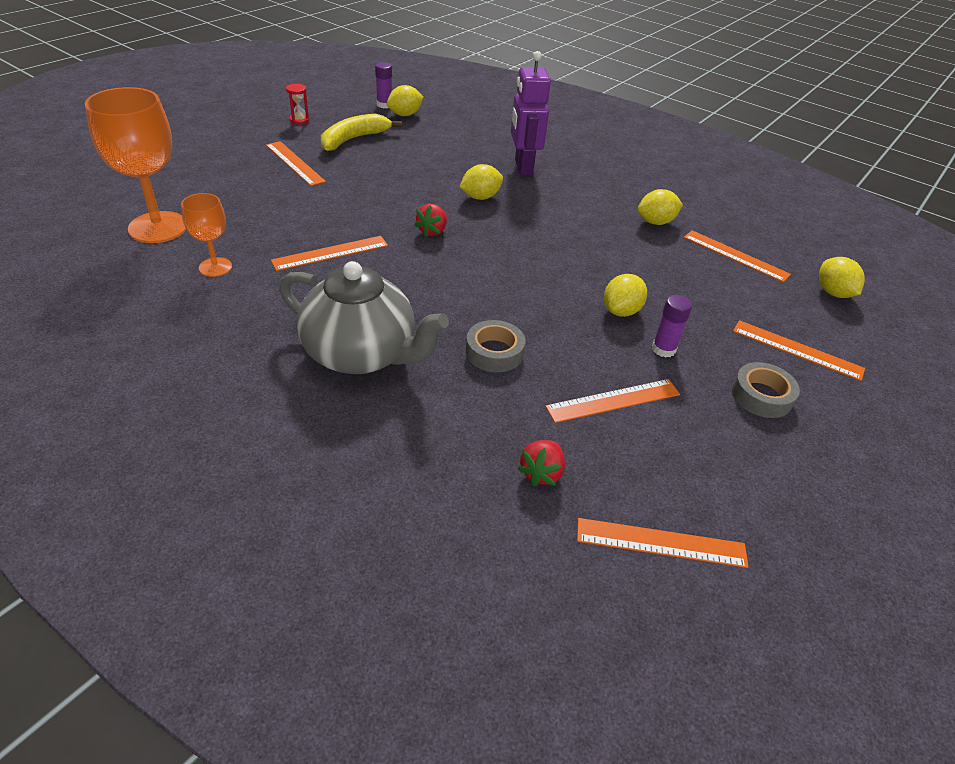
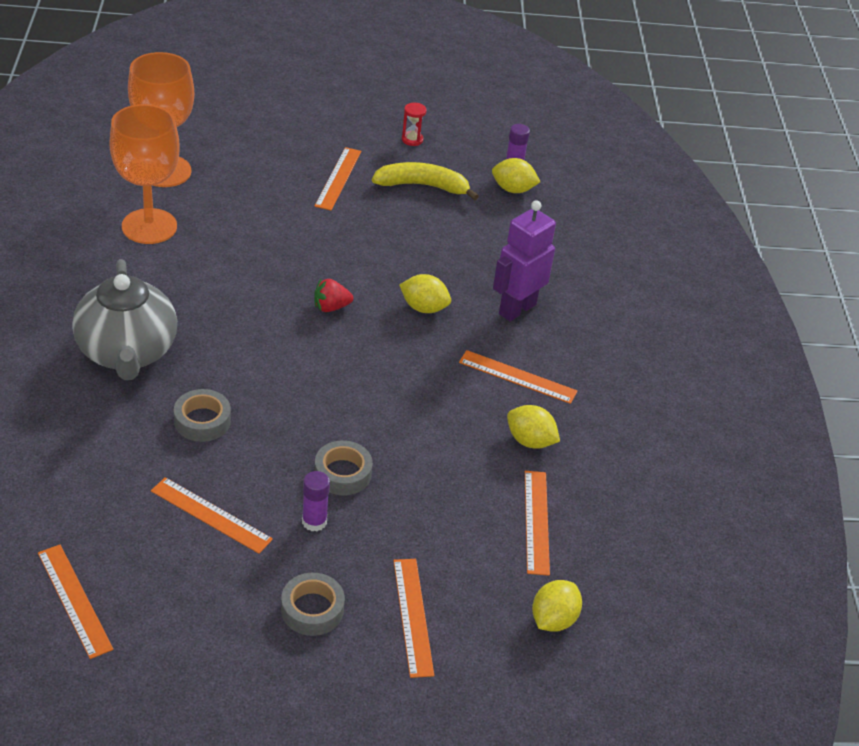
camera: 50 degrees right, 0 degrees up
orange goblet [181,193,232,277] -> orange goblet [109,104,180,244], size x1.86
orange ruler [271,236,388,271] -> orange ruler moved to [459,350,577,404]
red strawberry [518,440,565,486] -> none
yellow lemon [604,274,647,317] -> grey tape [314,441,373,495]

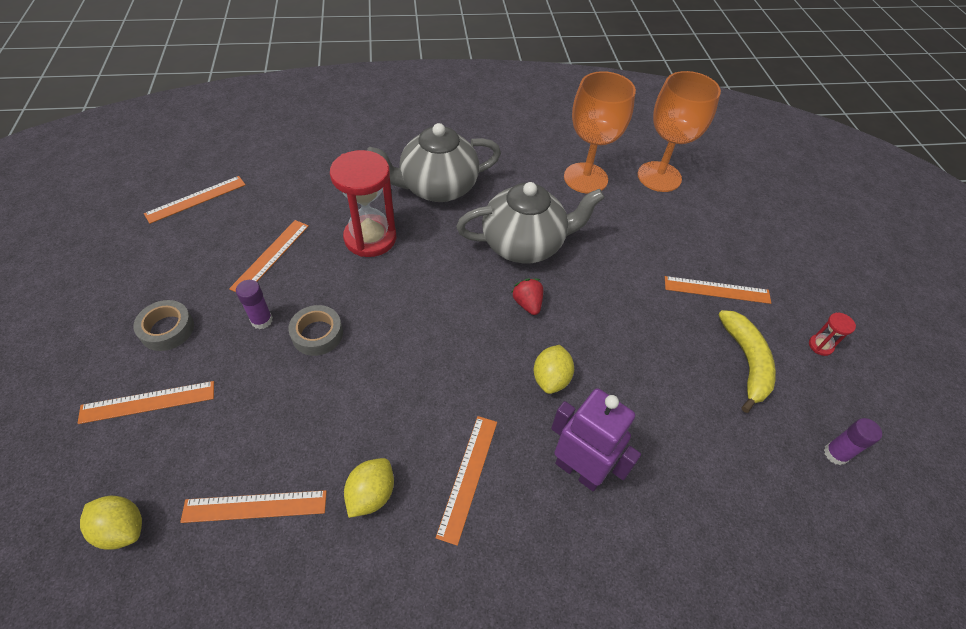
camera: 85 degrees right, 10 degrees up
grey tape [174,389,231,442] -> red hourglass [330,150,396,257]
yellow lemon [492,158,540,193] -> none
none -> grey teapot [456,182,605,263]

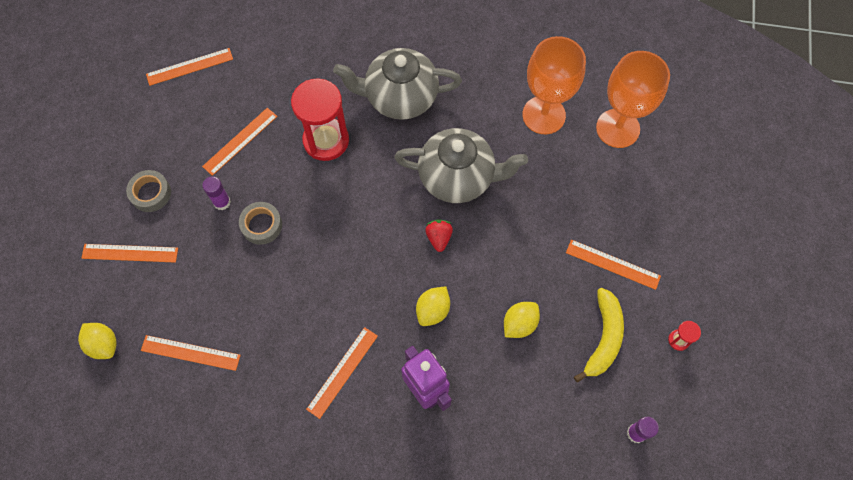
camera: 20 degrees right, 15 degrees up
yellow lemon [344,458,394,518] -> yellow lemon moved to [504,302,540,338]

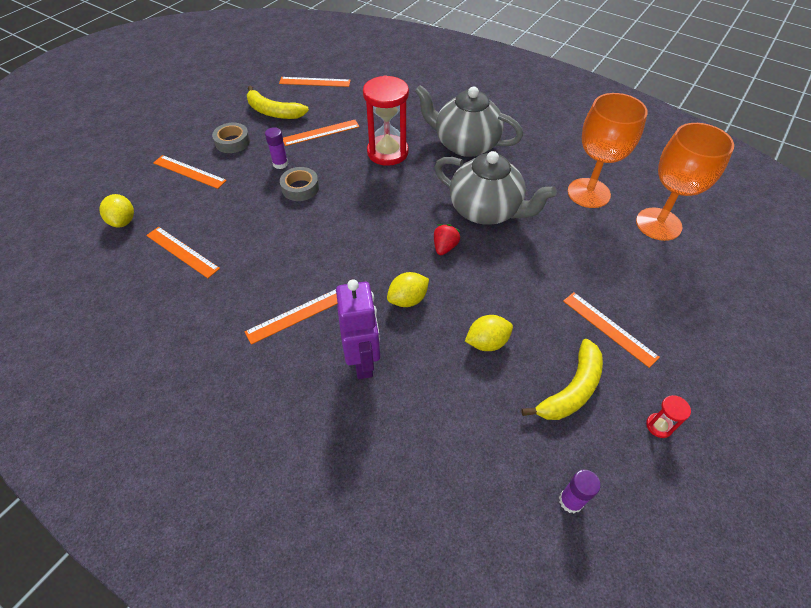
camera: 25 degrees right, 15 degrees down
none -> yellow banana [247,86,309,119]

